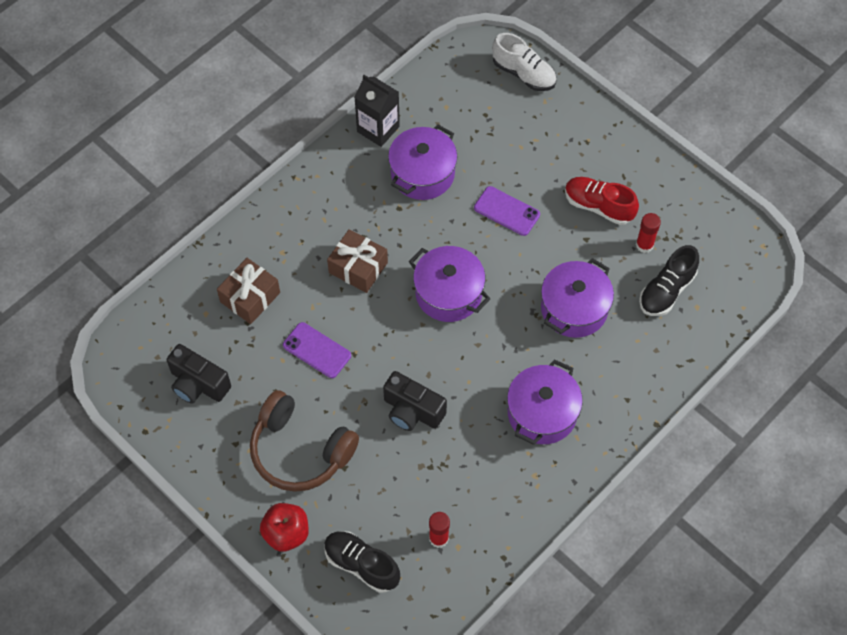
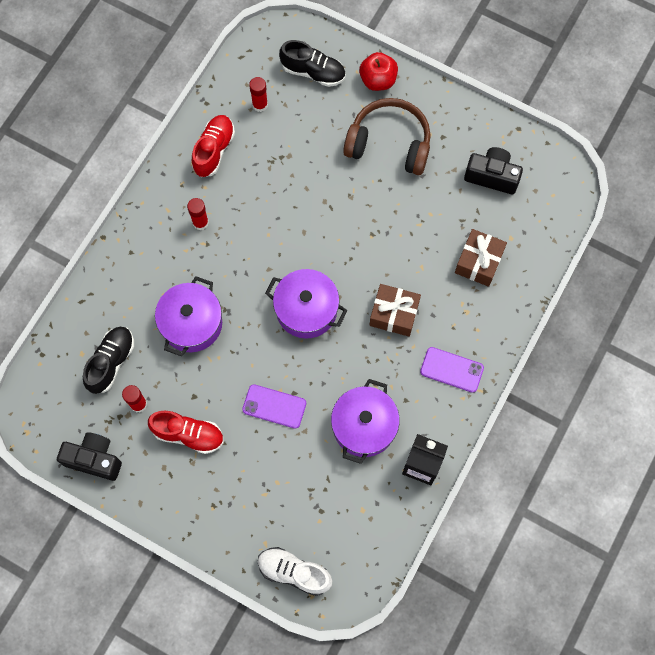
camera: 165 degrees right, 10 degrees up
purple phone [283,322,351,378] -> purple phone moved to [420,347,484,393]
black camera [383,371,447,431] -> black camera moved to [57,432,122,481]
purple pot [507,359,583,445] -> red glue stick [187,198,209,230]
none -> red shoe [192,115,235,177]

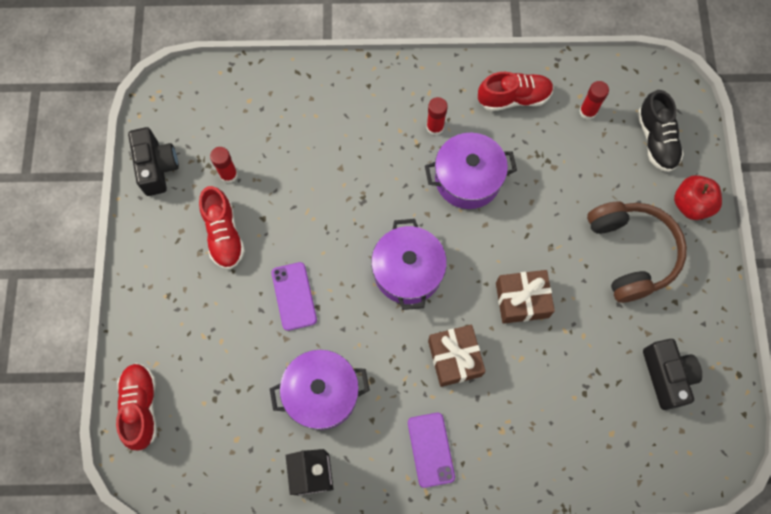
camera: 60 degrees right, 0 degrees up
black shoe [83,327,134,394] -> none
purple pot [155,276,222,356] -> purple pot moved to [425,133,517,209]
white shoe [258,547,332,596] -> red shoe [116,363,157,450]
brown gift [455,229,507,287] -> brown gift moved to [496,270,555,324]

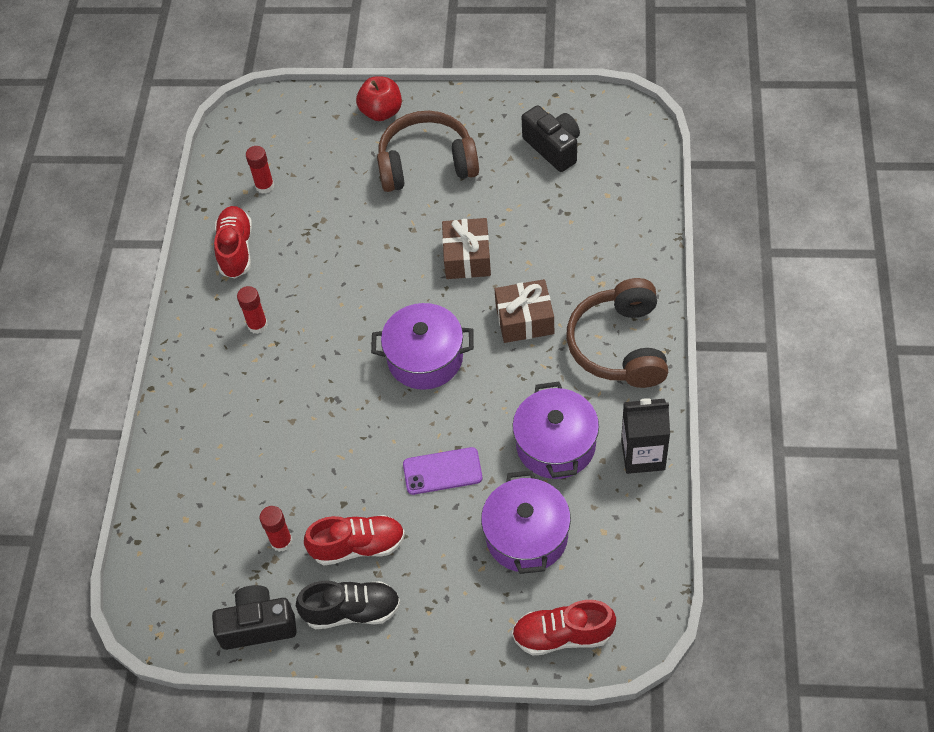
camera: 80 degrees left, 15 degrees down
purple phone [408,413,455,488] -> brown headphones [566,278,668,388]
purple pot [425,133,517,209] -> purple pot moved to [481,470,571,574]
black shoe [637,90,684,172] -> black shoe moved to [296,581,401,629]
black camera [643,339,703,410] -> black camera turned 60 degrees clockwise [521,105,580,172]

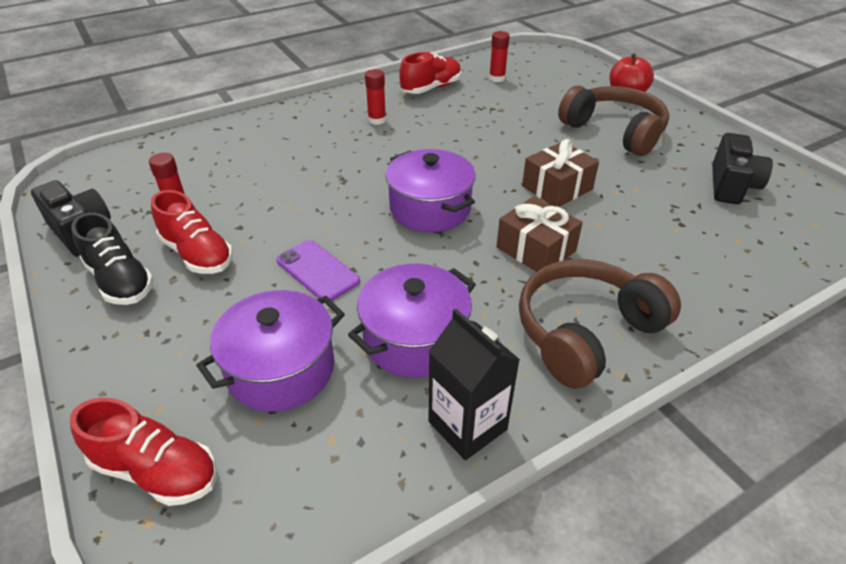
camera: 50 degrees right, 15 degrees down
red shoe [512,600,616,655] -> red shoe turned 150 degrees clockwise [70,398,217,506]

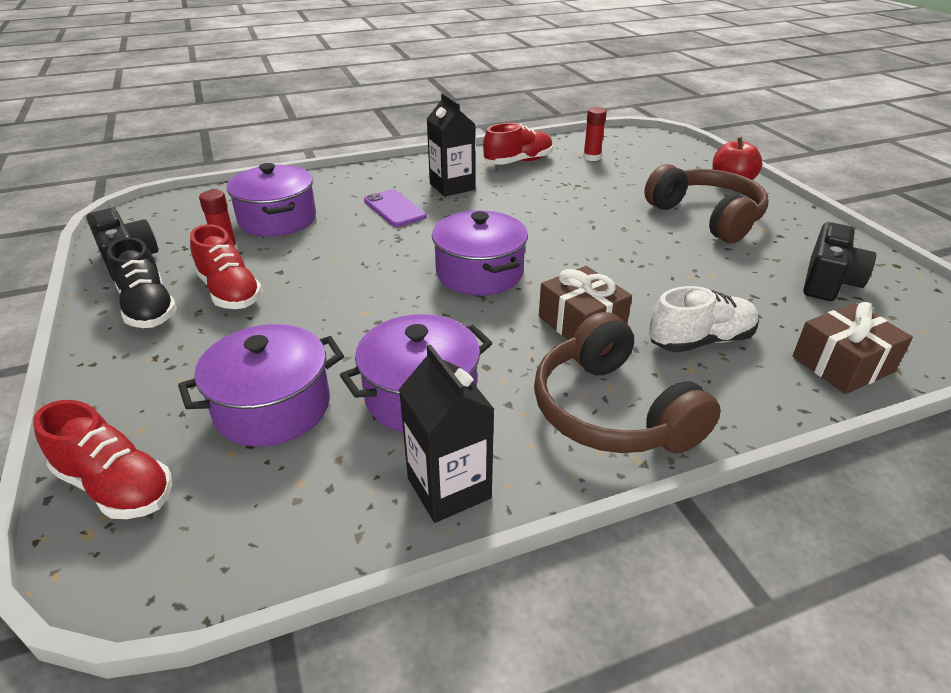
camera: 10 degrees right, 5 degrees down
purple phone [277,240,360,301] -> purple phone moved to [364,189,427,227]
red glue stick [365,69,386,125] -> black carton [427,93,475,197]
brown headphones [519,259,681,389] -> brown headphones turned 90 degrees counterclockwise [534,312,721,453]
brown gift [522,139,599,207] -> brown gift moved to [792,302,913,394]
none -> purple pot [227,163,316,236]
none -> white shoe [649,286,759,353]

